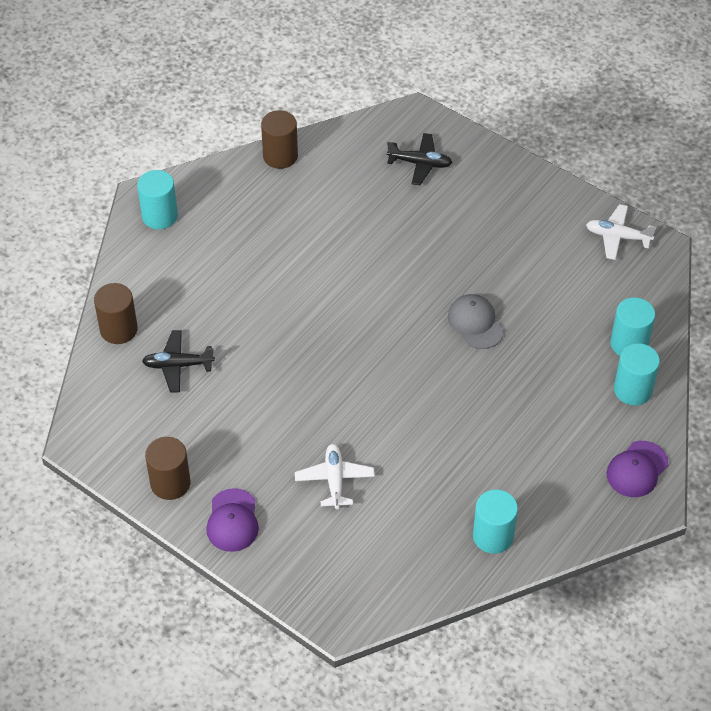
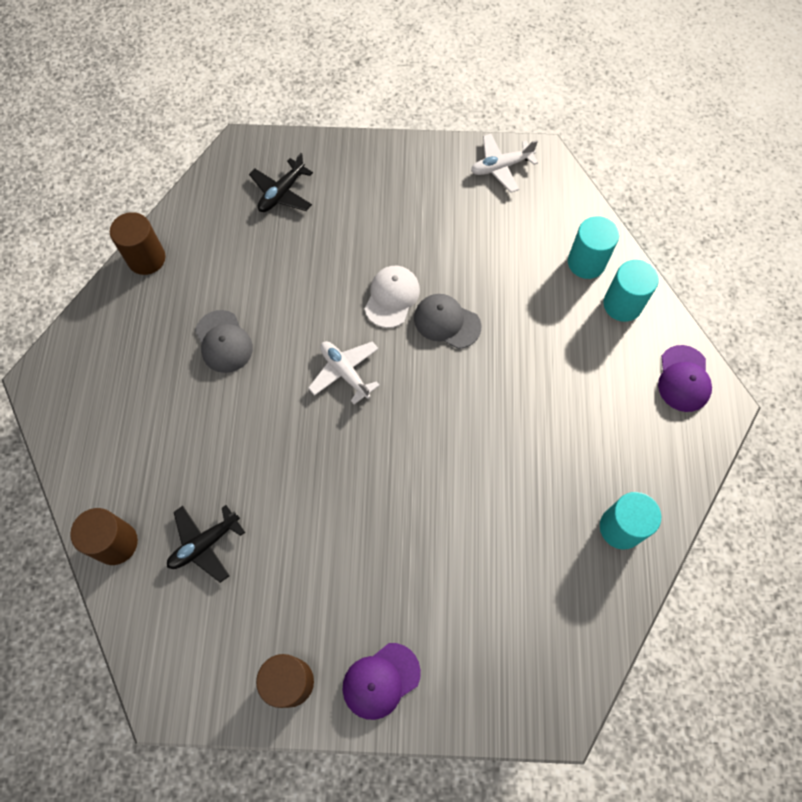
camera: 35 degrees left, 15 degrees up
turquoise cylinder [137,170,178,229] -> none
purple cap [206,488,259,552] -> purple cap turned 90 degrees clockwise [343,643,421,720]
white plane [295,444,375,509] -> white plane moved to [308,341,380,404]
black plane [387,133,453,185] -> black plane turned 150 degrees clockwise [249,153,313,212]
none -> grey cap [195,310,253,373]
none -> white cap [365,266,420,328]

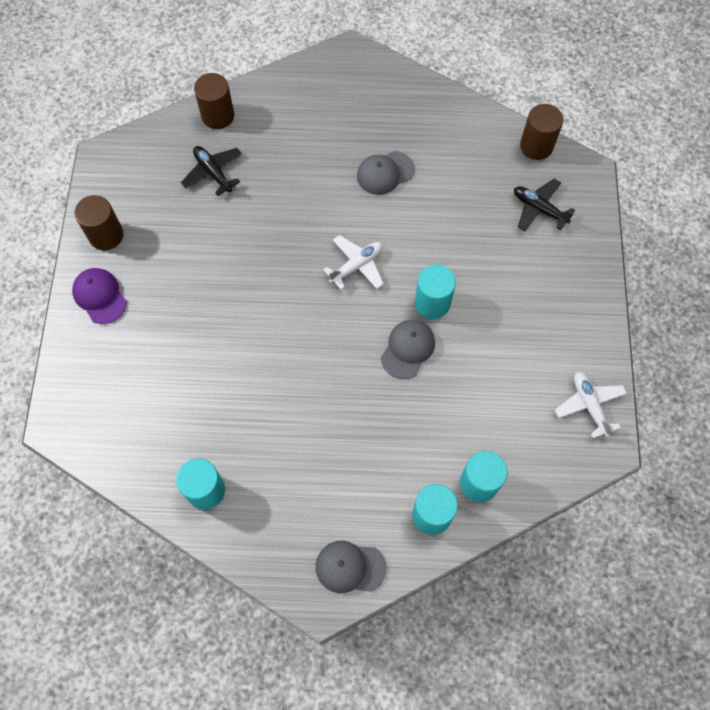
camera: 90 degrees right, 0 degrees up
brown cylinder [110,212,166,275] -> brown cylinder moved to [520,104,563,160]
white cap [365,266,420,328] -> turquoise cylinder [415,265,456,319]
purple cap [658,345,712,412] -> grey cap [316,541,387,593]

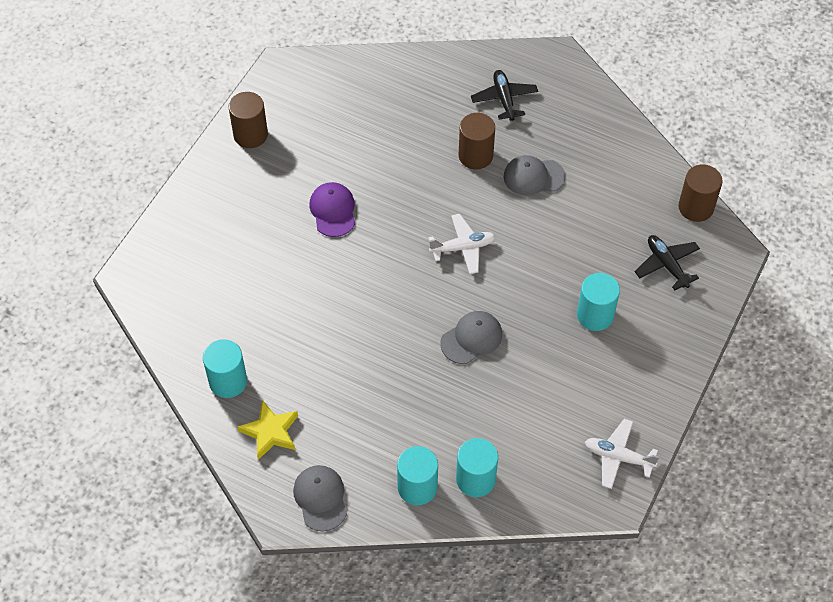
camera: 25 degrees right, 10 degrees down
purple cap [72,268,127,324] -> purple cap moved to [310,182,355,237]
black plane [181,146,242,196] -> black plane moved to [471,70,538,121]
brown cylinder [194,73,234,129] -> brown cylinder moved to [459,113,495,169]
grey cap [316,541,387,593] -> grey cap turned 45 degrees clockwise [293,465,347,532]
turquoise cylinder [415,265,456,319] -> turquoise cylinder moved to [577,273,620,331]
white plane [555,372,627,438] -> white plane turned 75 degrees counterclockwise [585,419,659,489]
none -> yellow star [238,400,298,460]

